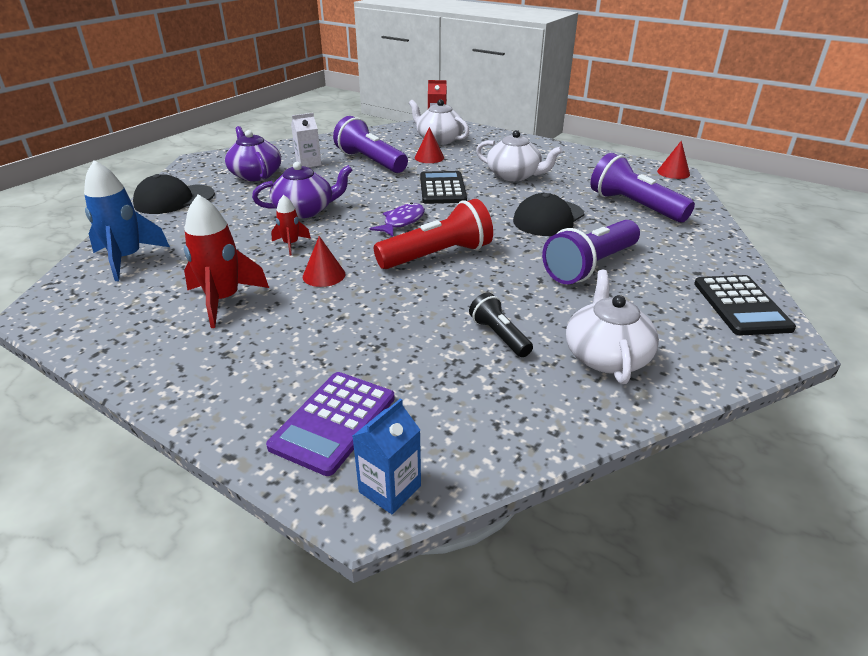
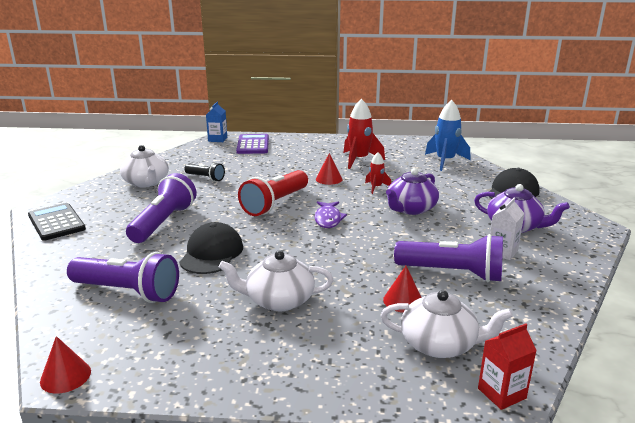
camera: 150 degrees right, 10 degrees down
black calculator [420,171,467,204] -> none

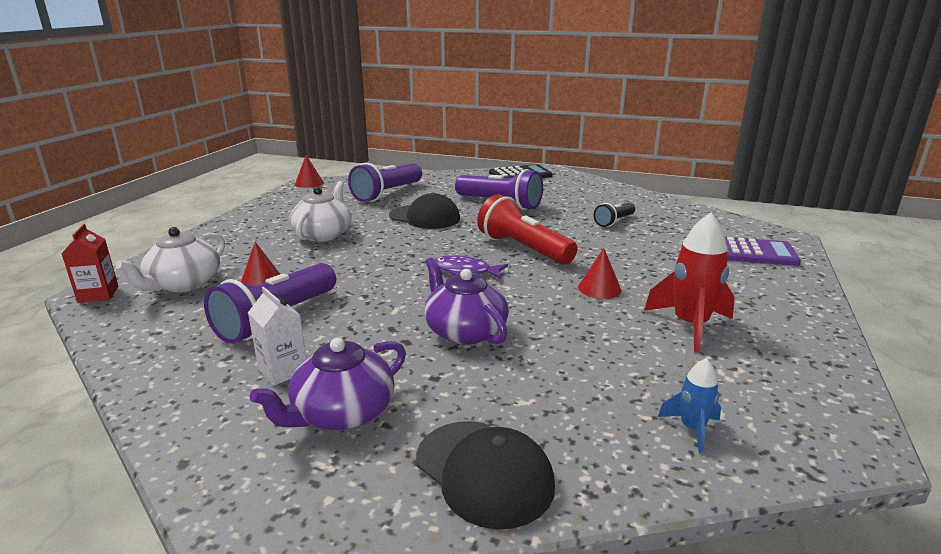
camera: 105 degrees right, 0 degrees up
white teapot [120,145,169,188] -> none
blue carton [206,102,227,142] -> none
red rocket [365,152,391,194] -> none
blue rocket [425,100,470,171] -> blue rocket [658,358,721,454], size x0.54

